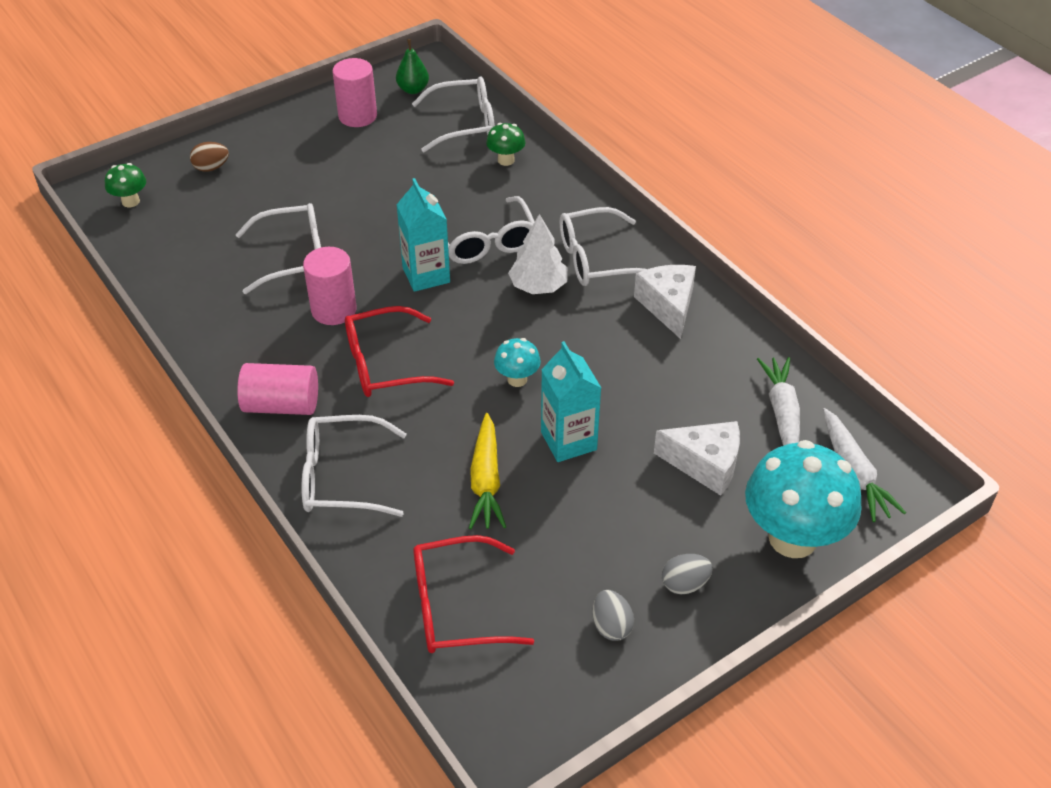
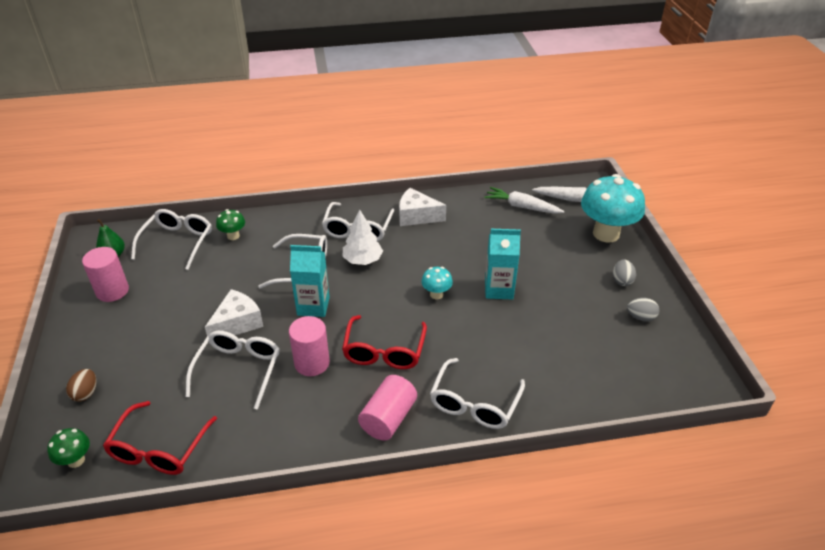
camera: 65 degrees left, 5 degrees down
red glasses [413,535,534,653] -> red glasses moved to [103,401,217,475]
yellow carrot [469,413,506,529] -> none
white cheese [654,421,740,496] -> white cheese moved to [205,289,263,336]

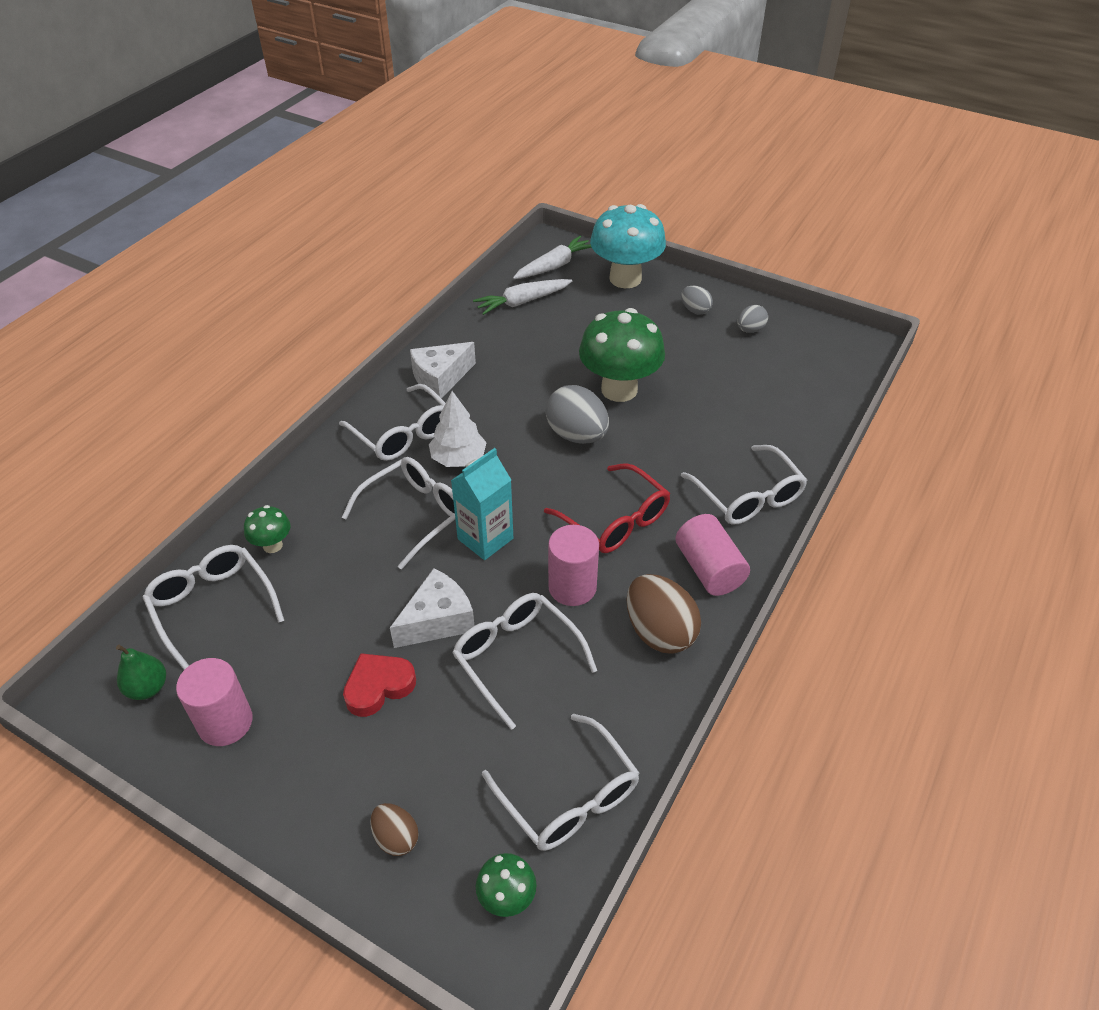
camera: 50 degrees left, 5 degrees up
red glasses [103,401,217,475] -> white glasses [482,714,640,851]
white cheese [205,289,263,336] -> white cheese turned 60 degrees clockwise [390,568,475,648]
turquoise mushroom [421,267,453,299] -> grey egg [546,385,609,444]
turquoise carton [485,229,521,299] -> green mushroom [579,308,665,402]
none -> red heart [343,653,416,717]
none -> brown egg [627,574,701,654]

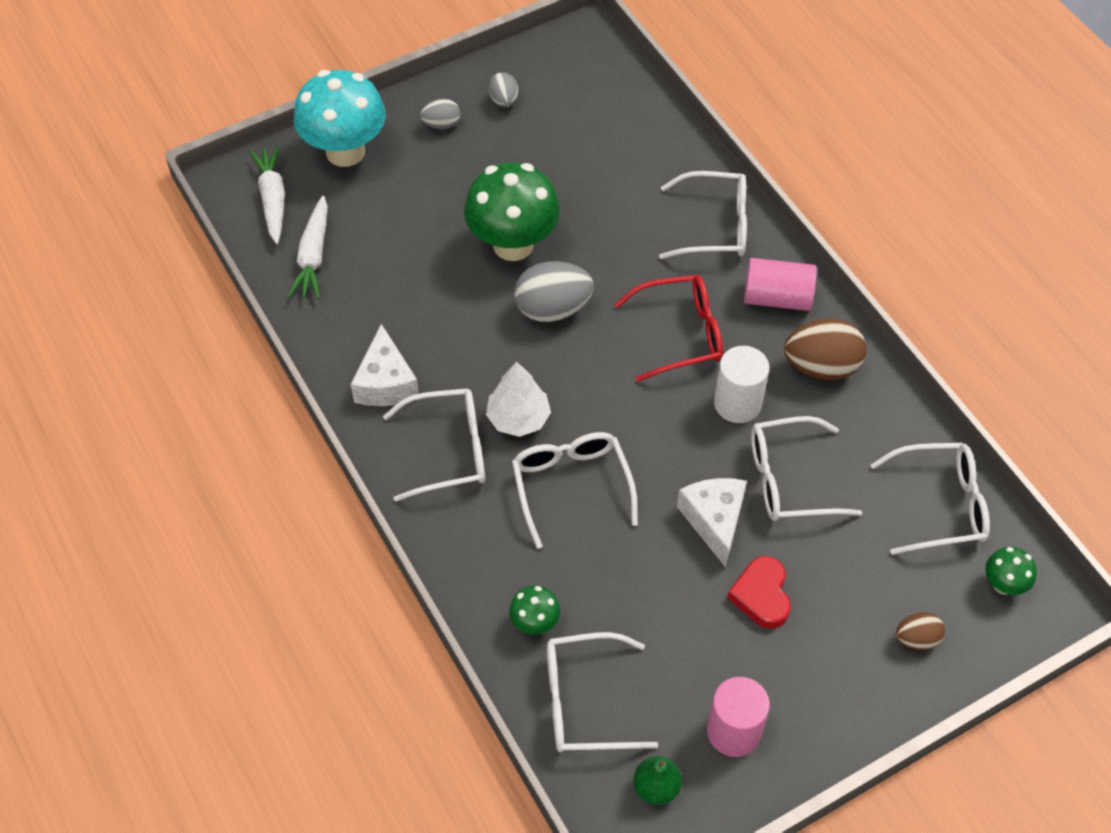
camera: 60 degrees left, 10 degrees up
turquoise carton [451,448,513,560] -> none
pink cylinder [548,525,599,606] -> white cylinder [714,346,770,423]

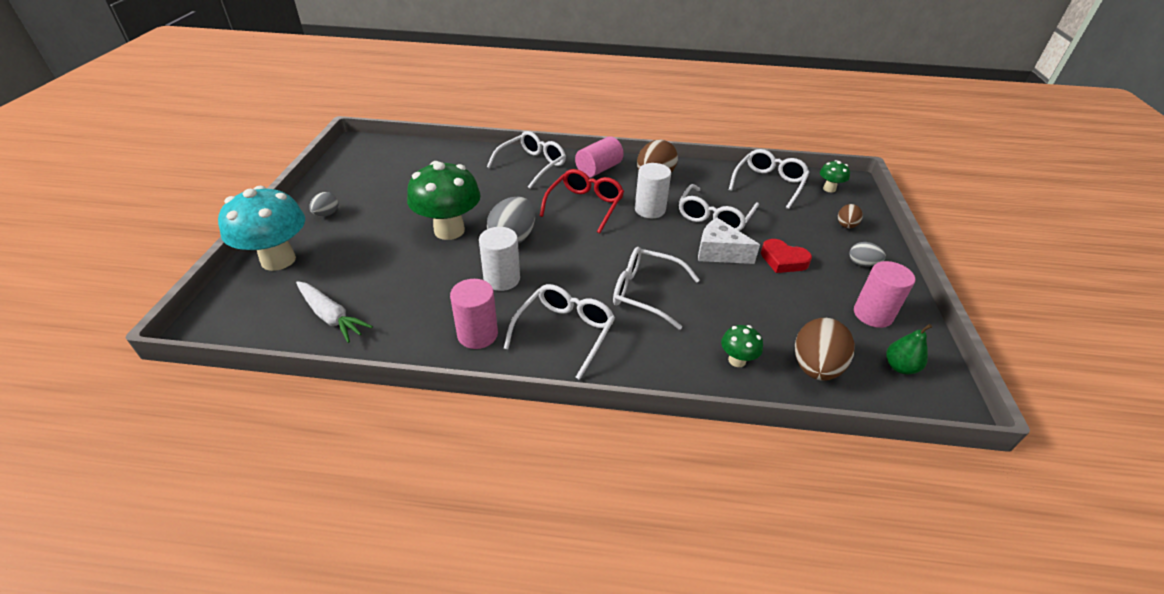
camera: 55 degrees left, 15 degrees down
white carrot [249,145,285,244] -> none
white cheese [351,324,419,406] -> pink cylinder [450,279,498,349]
white tree [486,362,551,437] -> none
grey egg [488,72,518,107] -> grey egg moved to [849,242,886,267]
white glasses [547,632,658,752] -> brown egg [795,318,855,381]
none -> white cylinder [479,227,520,291]

